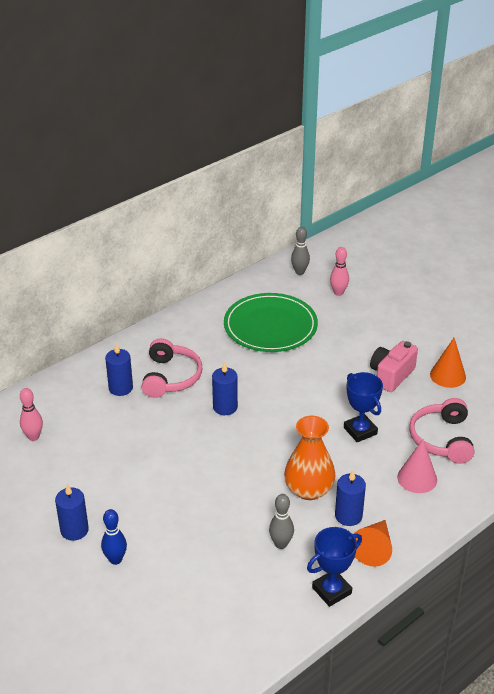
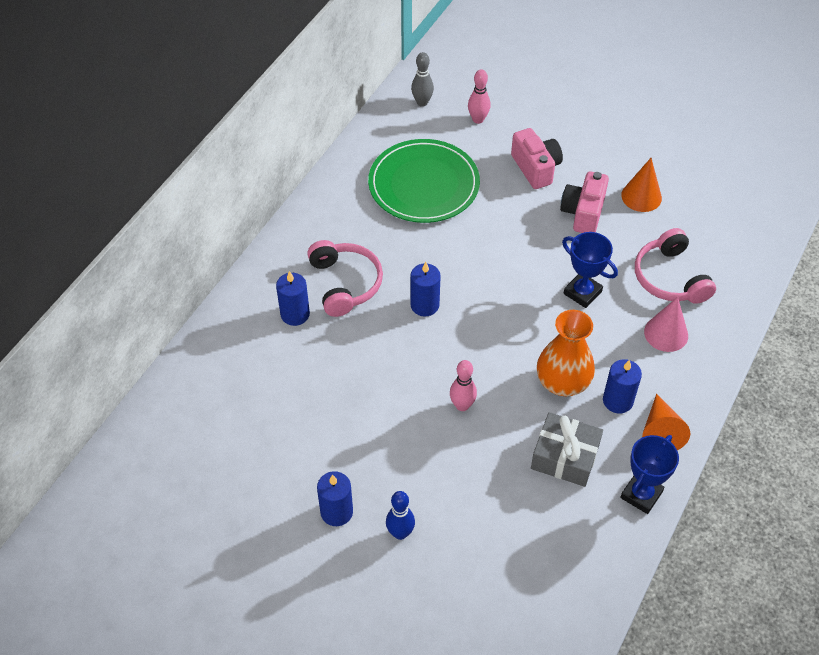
camera: 20 degrees left, 15 degrees up
pink bowling pin [20,388,43,441] -> pink bowling pin moved to [450,360,477,411]
grey bowling pin [269,494,294,549] -> grey gift [531,412,603,487]
none -> pink camera [511,128,563,189]

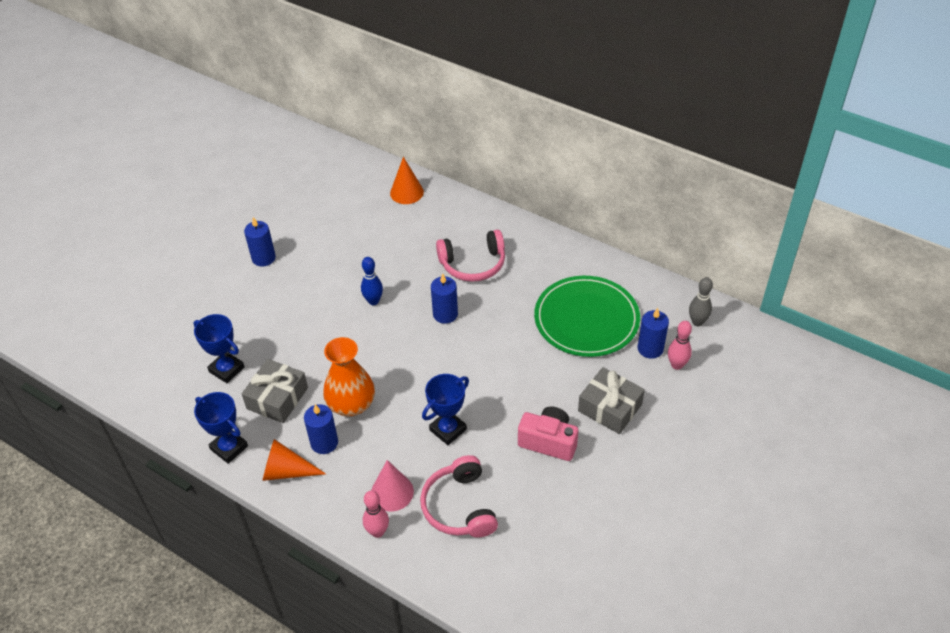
camera: 95 degrees right, 5 degrees down
blue candle [276,271,310,326] -> blue candle moved to [638,308,669,359]
blue bowling pin [386,491,415,540] -> blue bowling pin moved to [361,257,383,305]
pink bowling pin [450,360,477,411] -> pink bowling pin moved to [363,491,389,538]
pink camera [511,128,563,189] -> grey gift [578,367,645,434]
orange cone [621,158,662,212] -> orange cone moved to [390,157,424,204]
pink headphones [635,228,716,304] -> pink headphones turned 90 degrees counterclockwise [420,455,498,537]
none -> blue trophy [194,314,245,383]

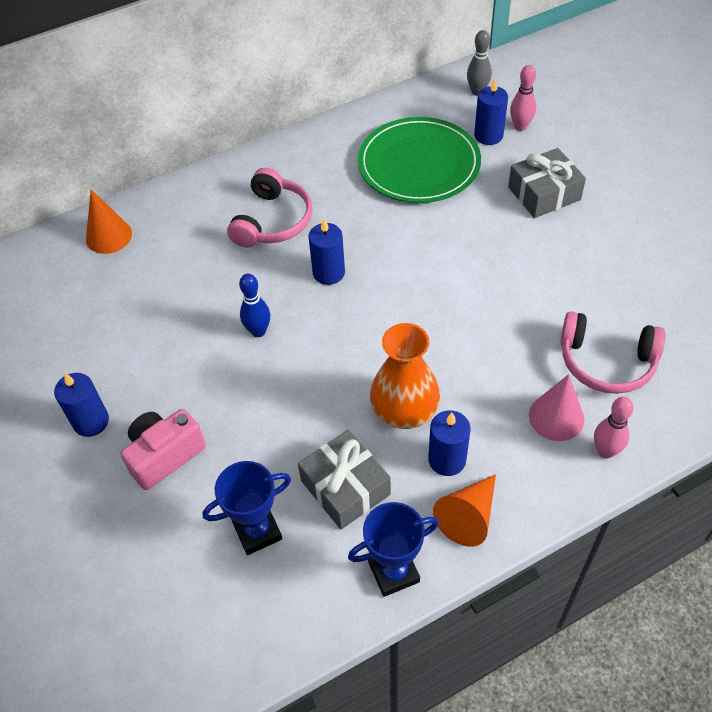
camera: 60 degrees left, 5 degrees up
blue trophy [422,374,469,445] -> none
pink camera [518,406,579,461] -> pink camera moved to [120,409,206,490]

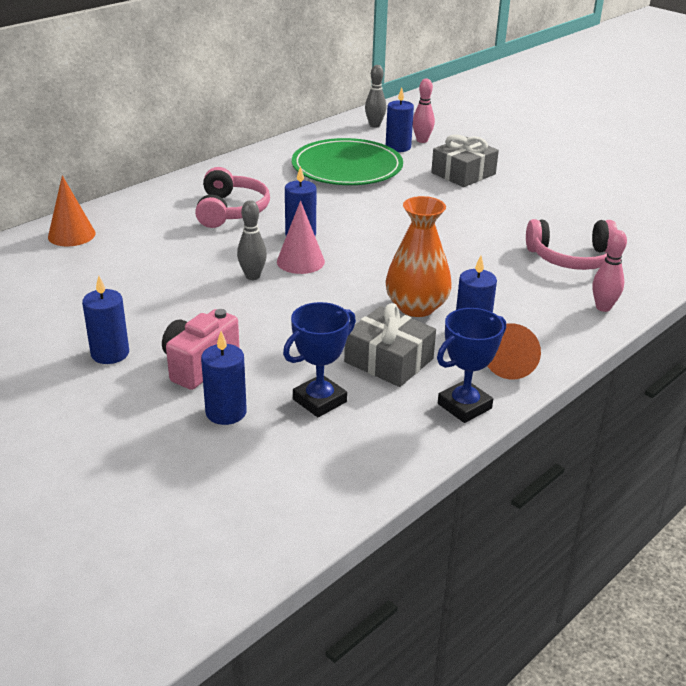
camera: 20 degrees left, 20 degrees down
blue bowling pin [239,274,270,337] -> grey bowling pin [237,200,267,280]
pink cone [529,374,584,441] -> pink cone moved to [277,201,325,274]
none -> blue candle [201,331,247,425]

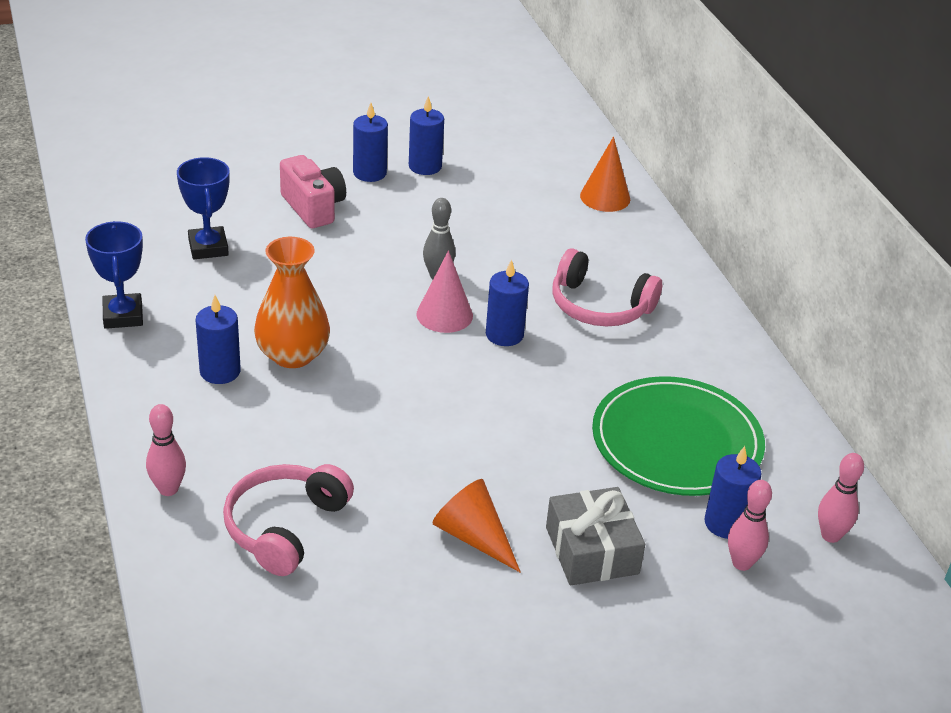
camera: 115 degrees right, 5 degrees up
blue candle [201,331,247,425] -> blue candle moved to [409,96,444,175]
grey gift [344,303,436,387] -> none
grey bowling pin [365,65,386,128] -> pink bowling pin [818,453,864,543]
orange cone [488,323,541,379] -> orange cone moved to [433,479,521,573]

